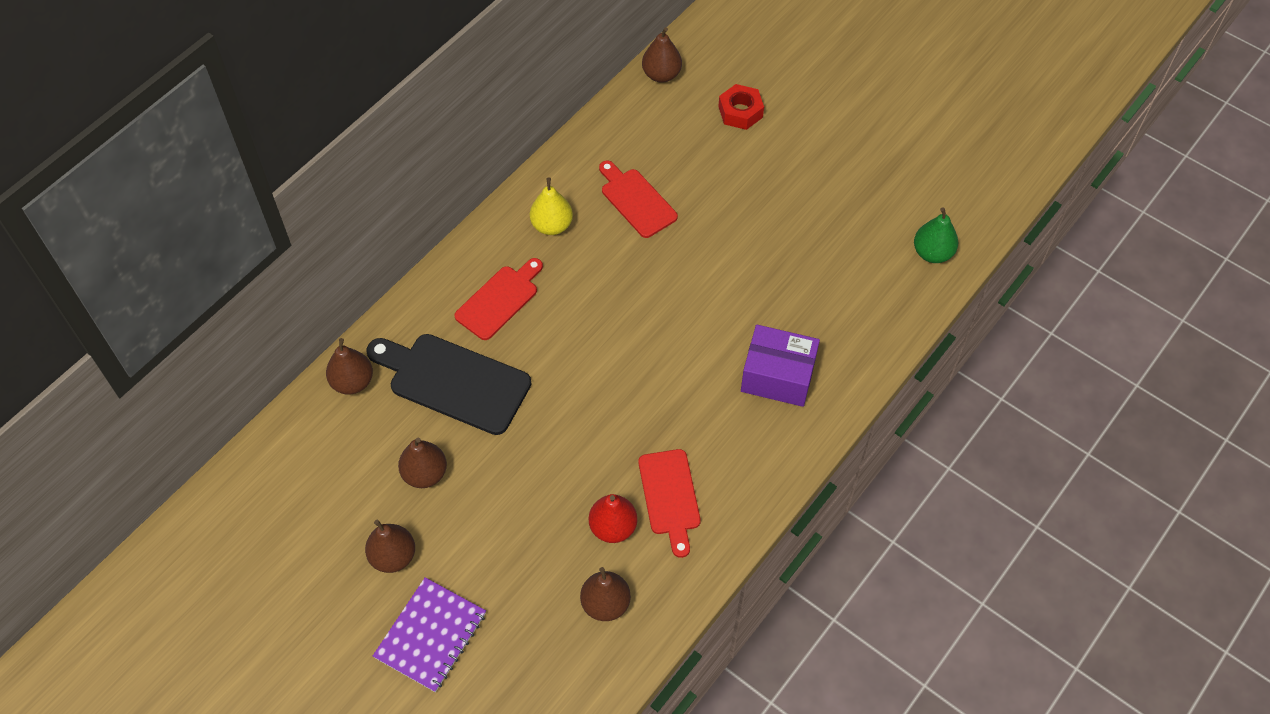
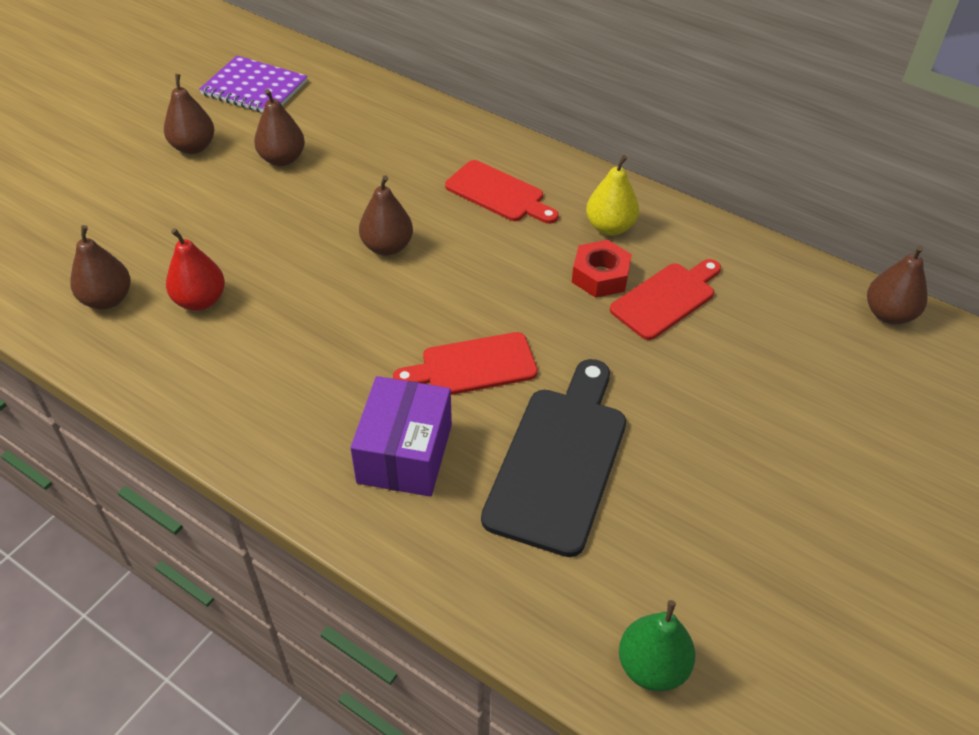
camera: 85 degrees right, 10 degrees down
brown pear [326,338,373,395] -> brown pear moved to [359,175,413,255]
black cutting board [366,334,531,435] -> black cutting board moved to [481,359,626,557]
purple notebook [373,577,486,692] -> purple notebook moved to [199,56,307,113]
red cutting board [639,449,701,558] -> red cutting board moved to [393,332,538,395]
red nut [718,84,764,130] -> red nut moved to [572,240,632,298]

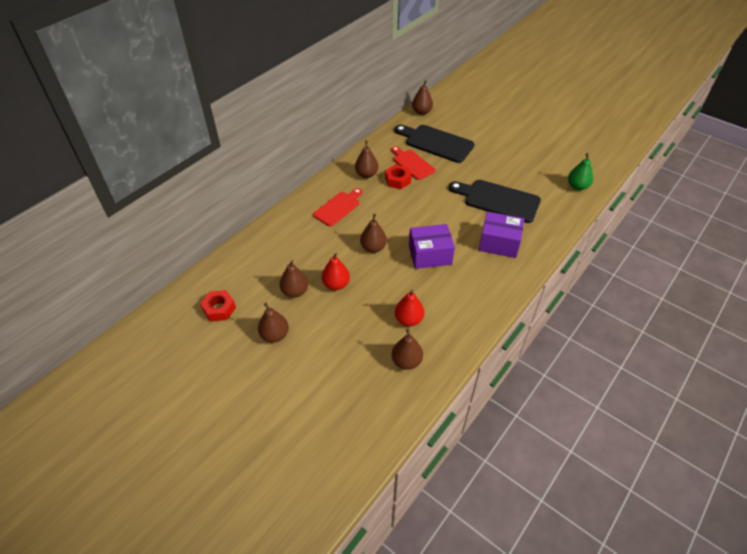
camera: 85 degrees left, 0 degrees up
purple notebook [199,56,307,113] -> red nut [200,290,236,322]
red cutting board [393,332,538,395] -> none
yellow pear [586,155,639,235] -> brown pear [355,140,379,178]
none -> red pear [322,253,350,290]
none -> black cutting board [394,125,474,163]
none -> purple box [409,224,455,269]

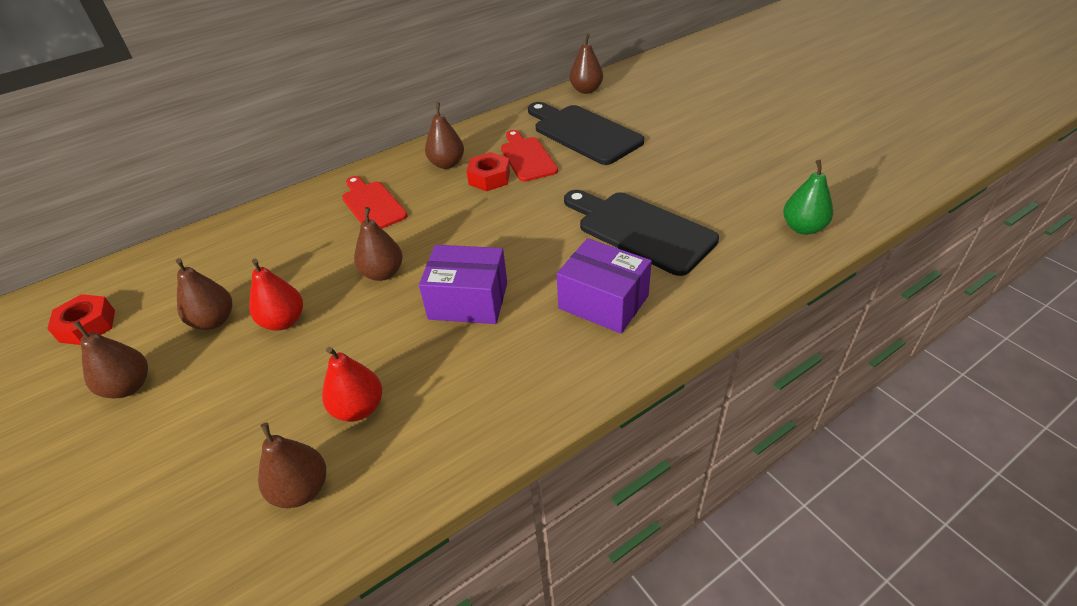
camera: 20 degrees right, 5 degrees down
red cutting board [313,188,362,226] -> red cutting board turned 90 degrees counterclockwise [342,176,408,229]

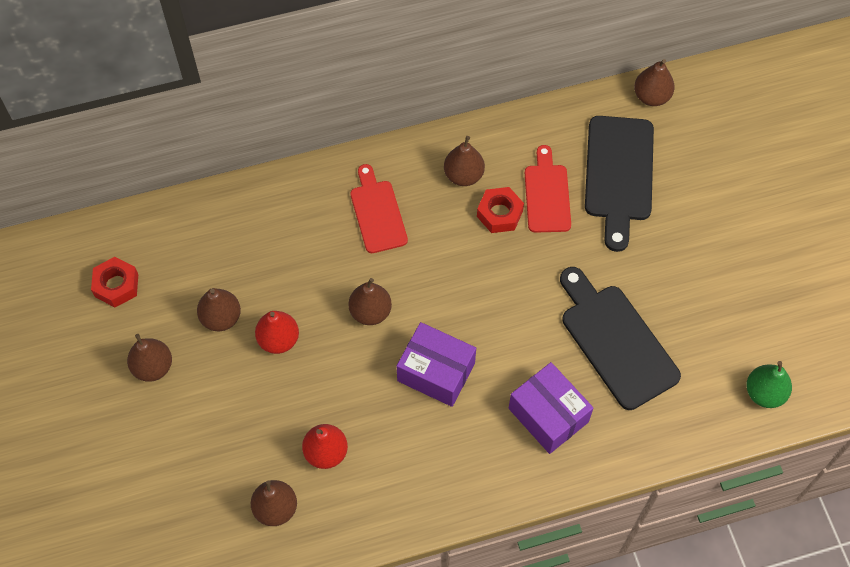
camera: 15 degrees right, 20 degrees up
black cutting board [528,102,644,165] -> black cutting board turned 150 degrees counterclockwise [585,116,654,252]

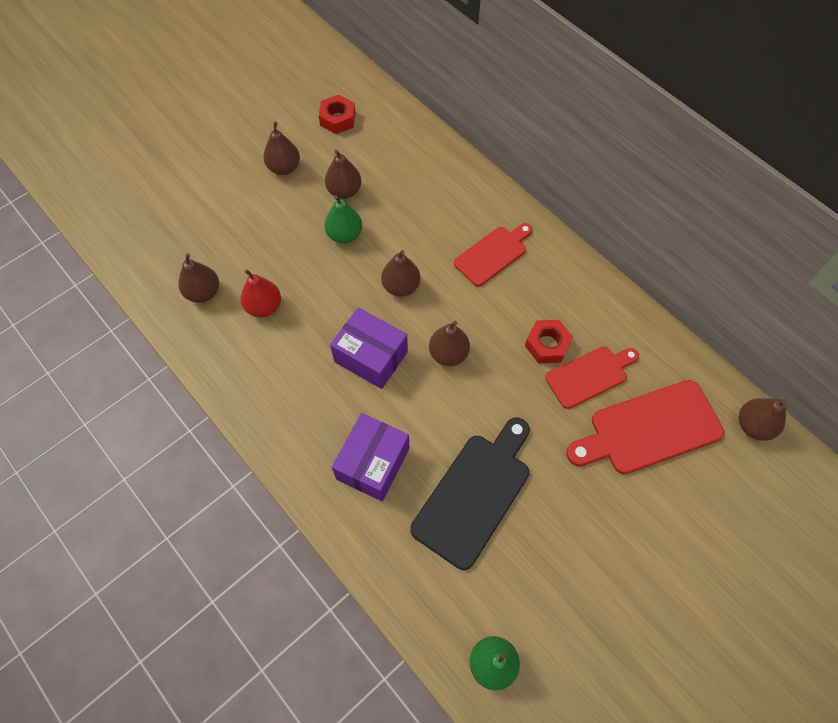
camera: 65 degrees right, 0 degrees up
red pear [255,311,299,354] -> green pear [324,195,362,244]
purple box [397,322,476,407] -> purple box turned 60 degrees counterclockwise [330,307,408,389]
brown pear [444,136,485,186] -> brown pear moved to [429,321,470,366]
black cutting board [585,116,654,252] -> red cutting board [566,380,724,474]

